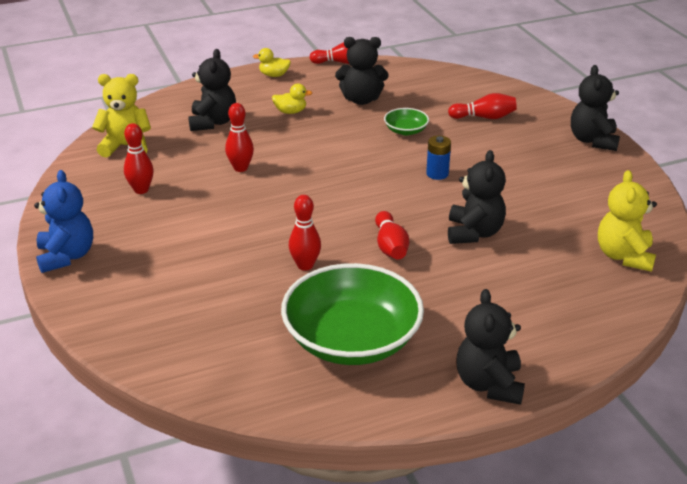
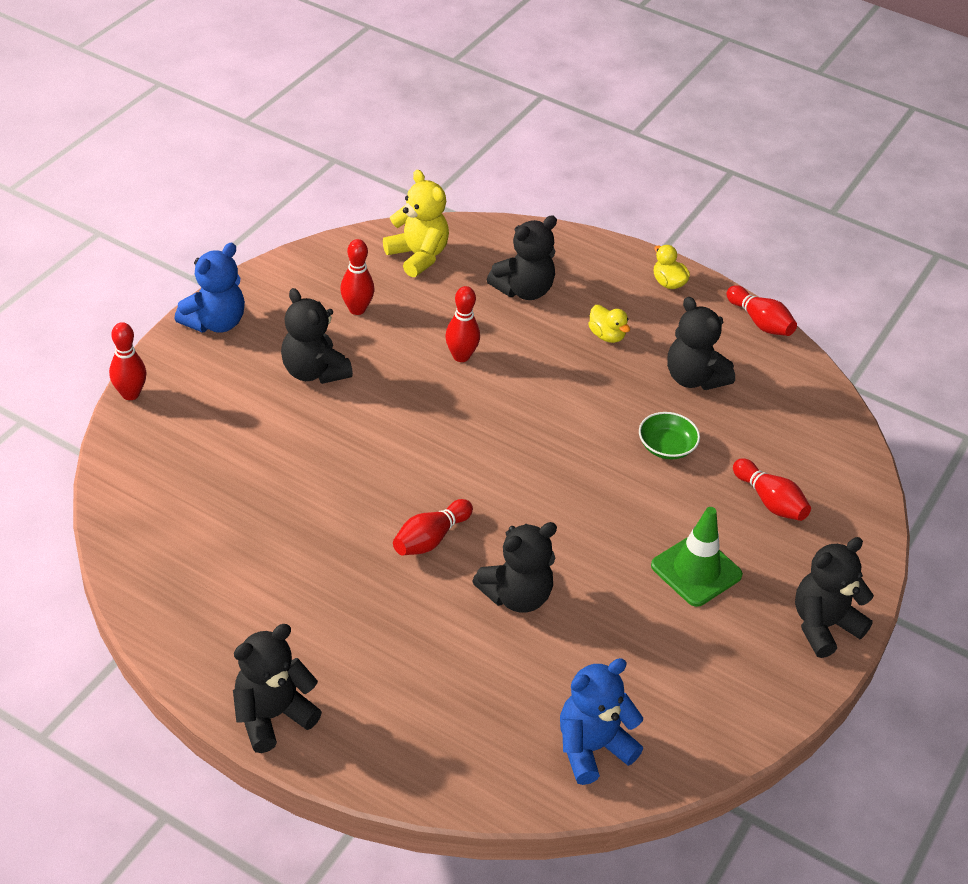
camera: 50 degrees right, 10 degrees up
green bowl [281,263,424,365] -> none
red bowling pin [289,195,321,271] -> red bowling pin moved to [109,322,147,400]
blue battery [426,136,451,180] -> none
yellow teddy bear [598,170,657,272] -> blue teddy bear [560,658,643,785]
none -> black teddy bear [281,288,353,384]
none -> green traffic cone [651,507,743,607]

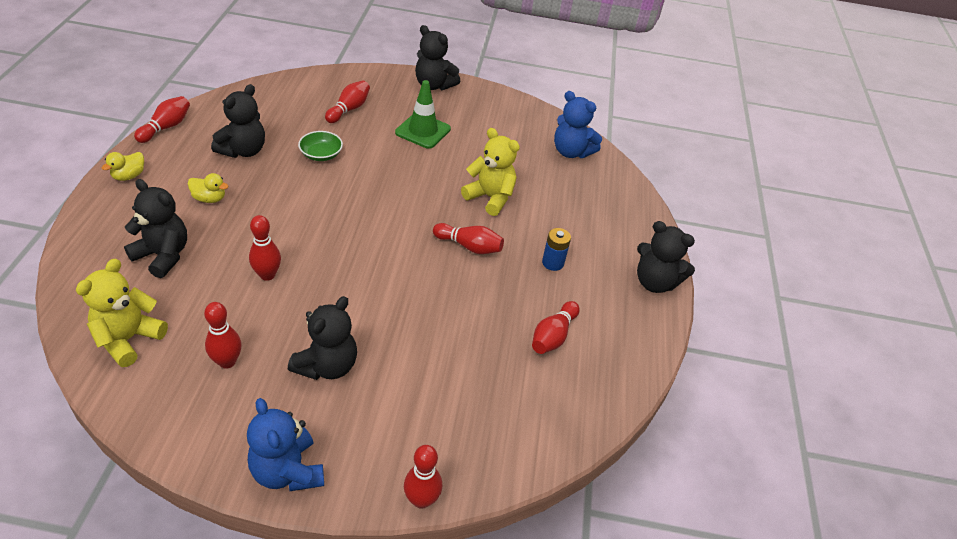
camera: 115 degrees left, 0 degrees up
blue teddy bear [175,243,245,333] -> blue teddy bear turned 135 degrees counterclockwise [247,398,324,491]
black teddy bear [472,522,557,613] -> yellow teddy bear [461,128,520,216]
yellow duck [588,305,630,343] -> yellow duck turned 75 degrees clockwise [188,173,228,203]
none -> red bowling pin [532,301,580,354]
none -> blue battery [542,228,571,271]

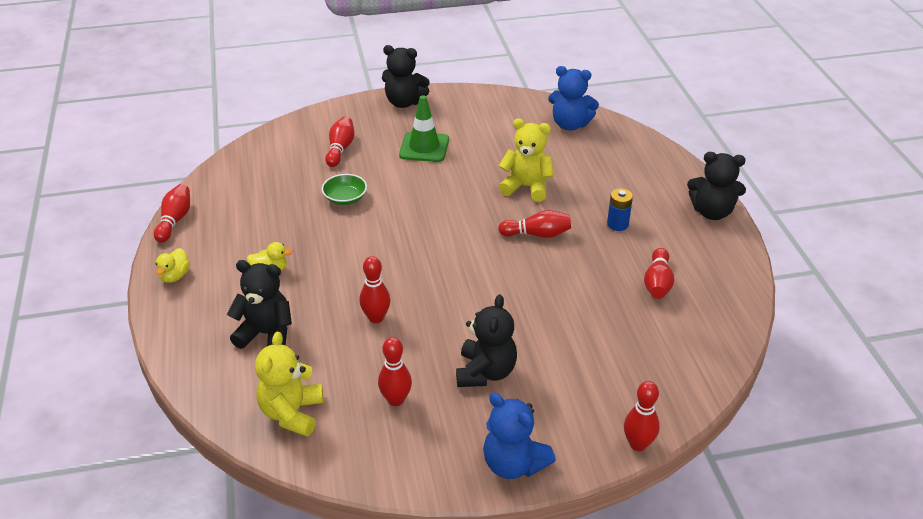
camera: 15 degrees left, 5 degrees down
black teddy bear [211,84,265,158] -> none

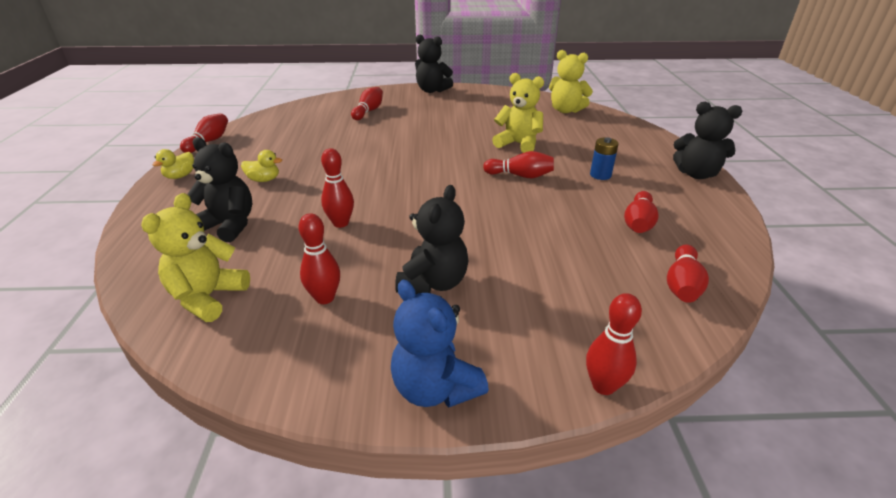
camera: 10 degrees right, 5 degrees down
green bowl [322,174,367,205] -> none
green traffic cone [399,95,449,162] -> none
blue teddy bear [548,66,599,130] -> yellow teddy bear [549,50,593,113]
none -> red bowling pin [667,245,709,303]

